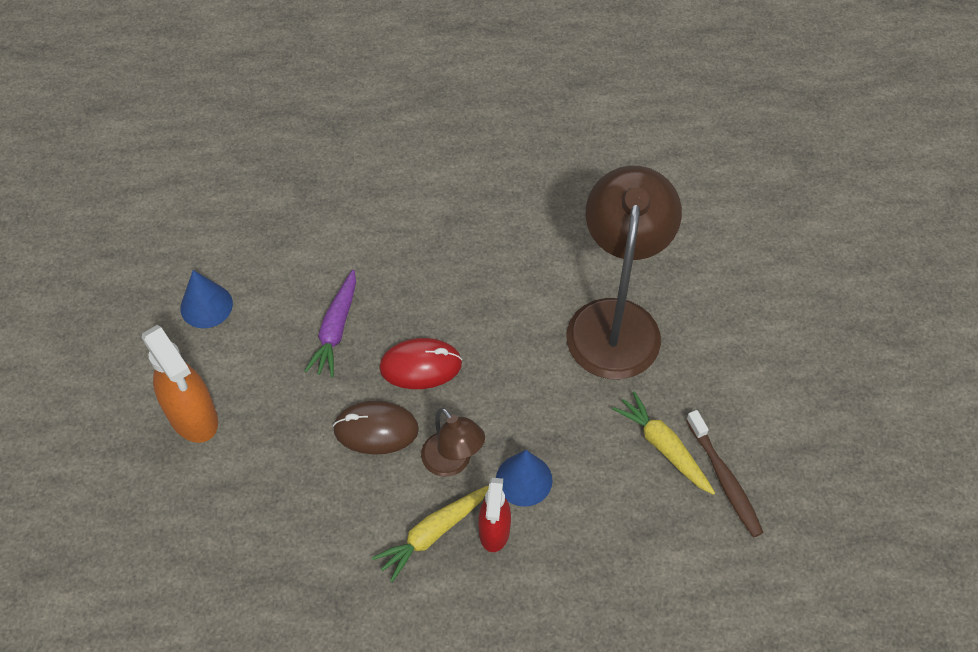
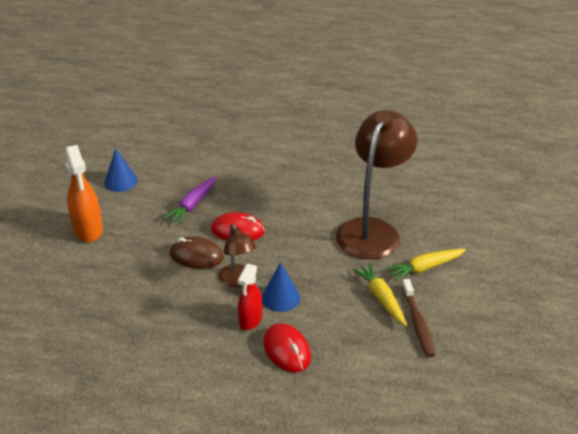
camera: 15 degrees right, 20 degrees down
yellow carrot [372,485,489,582] -> yellow carrot moved to [385,249,466,281]
none -> red mouse [264,323,311,372]

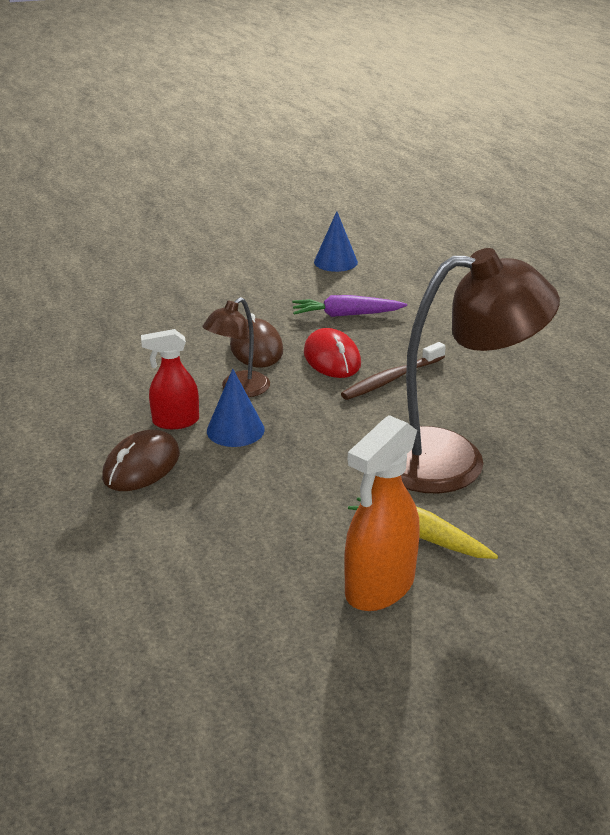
camera: 60 degrees right, 5 degrees down
orange spray bottle [65,145,103,242] -> orange spray bottle moved to [344,415,420,611]
red mouse [264,323,311,372] -> brown mouse [102,429,180,491]
yellow carrot [352,263,407,326] -> none
brown toothbrush [401,279,435,357] -> brown toothbrush moved to [341,342,446,400]

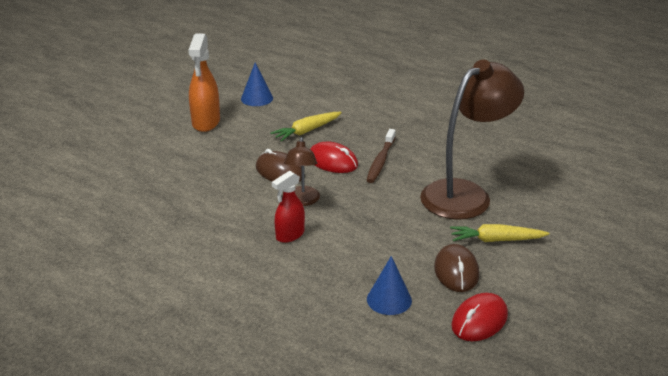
camera: 35 degrees left, 0 degrees up
brown mouse [102,429,180,491] -> brown mouse moved to [434,244,479,292]
blue cone [207,369,265,447] -> blue cone moved to [367,256,412,315]
purple carrot [292,295,407,317] -> yellow carrot [270,112,342,142]
orange spray bottle [344,415,420,611] -> orange spray bottle moved to [188,33,220,132]
none -> red mouse [451,293,508,341]

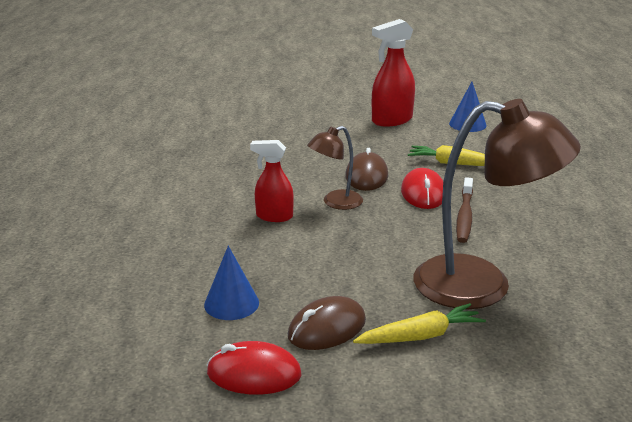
camera: 55 degrees right, 5 degrees down
orange spray bottle [188,33,220,132] -> red spray bottle [372,19,415,126]
brown toothbrush [366,129,396,183] -> brown toothbrush turned 60 degrees counterclockwise [456,177,473,243]
yellow carrot [450,224,550,242] -> yellow carrot turned 105 degrees clockwise [353,303,486,344]

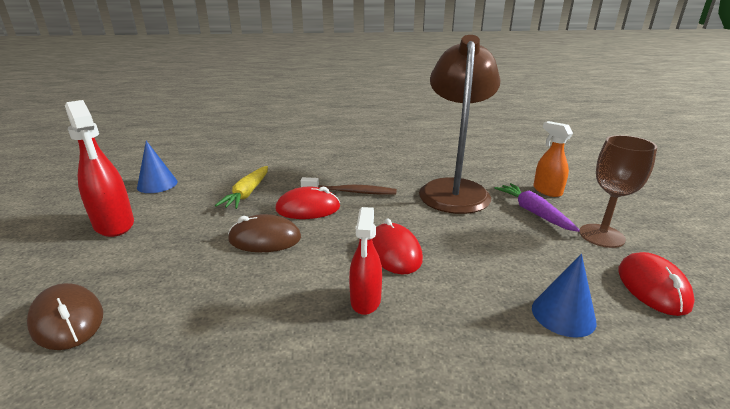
camera: 95 degrees left, 0 degrees up
brown mouse [288,296,366,350] -> brown mouse moved to [27,283,103,350]
brown lamp [307,126,363,210] -> none
yellow carrot [353,303,486,344] -> purple carrot [494,183,580,232]
none -> red mouse [372,218,423,275]
none -> orange spray bottle [534,121,573,197]
none -> brown goblet [579,135,657,248]

